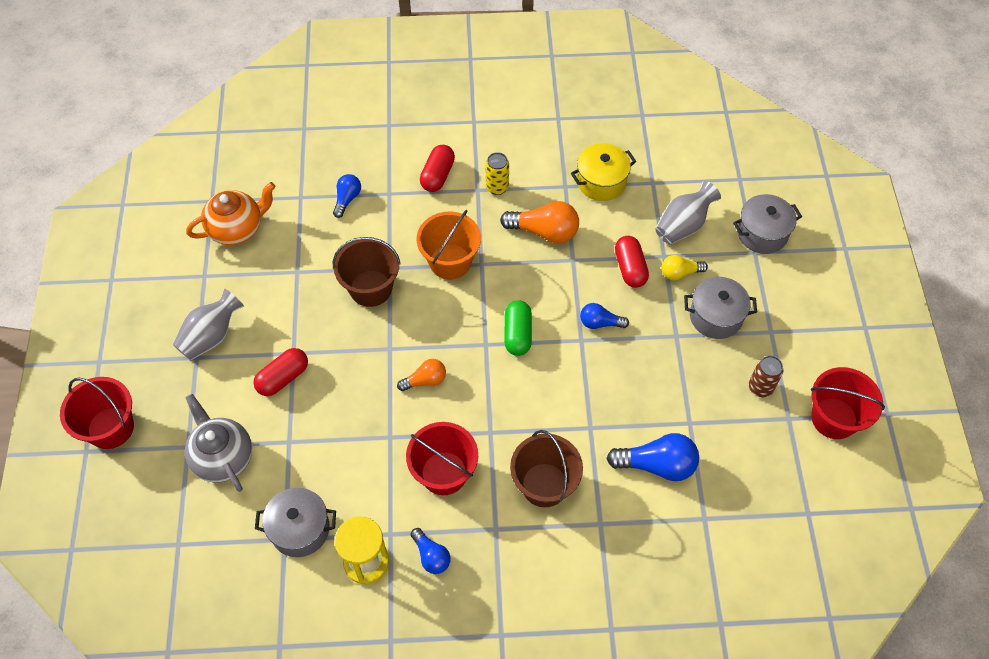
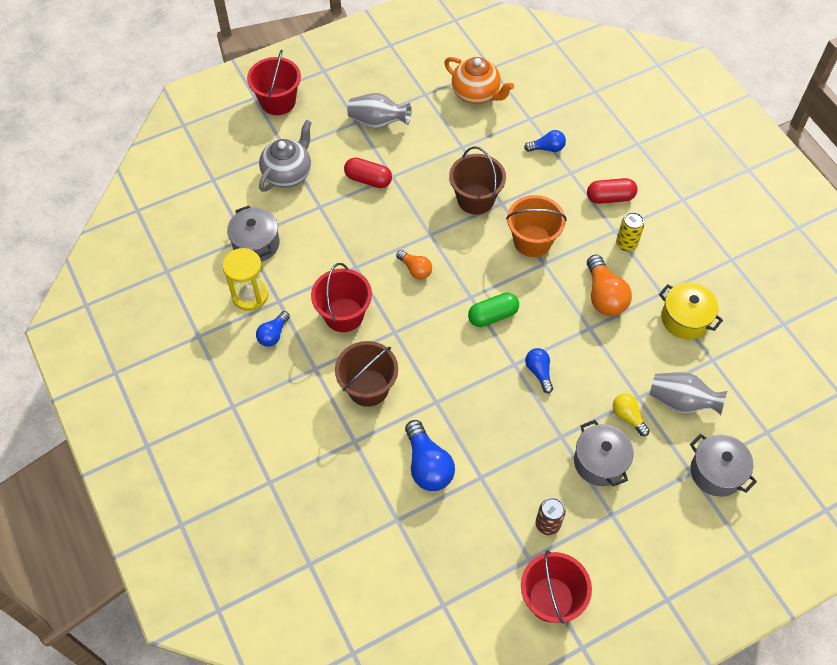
camera: 65 degrees right, 0 degrees up
red capsule [615,236,649,288] -> none

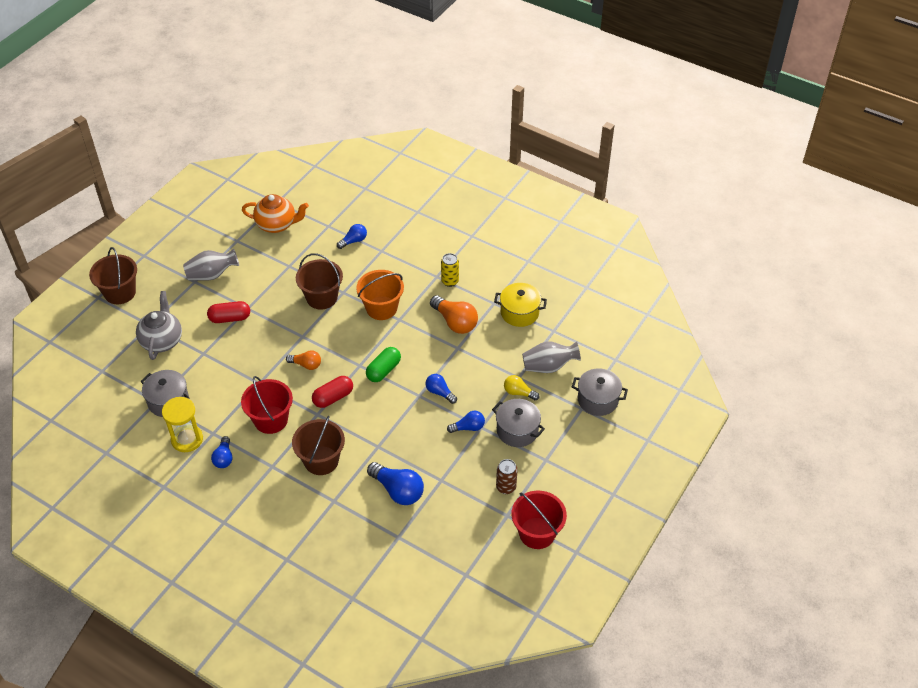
camera: 30 degrees left, 10 degrees down
red bucket [247,49,301,115] -> brown bucket [89,247,137,304]
red capsule [587,178,637,204] -> red capsule moved to [312,376,353,408]
none -> blue light bulb [447,411,485,433]

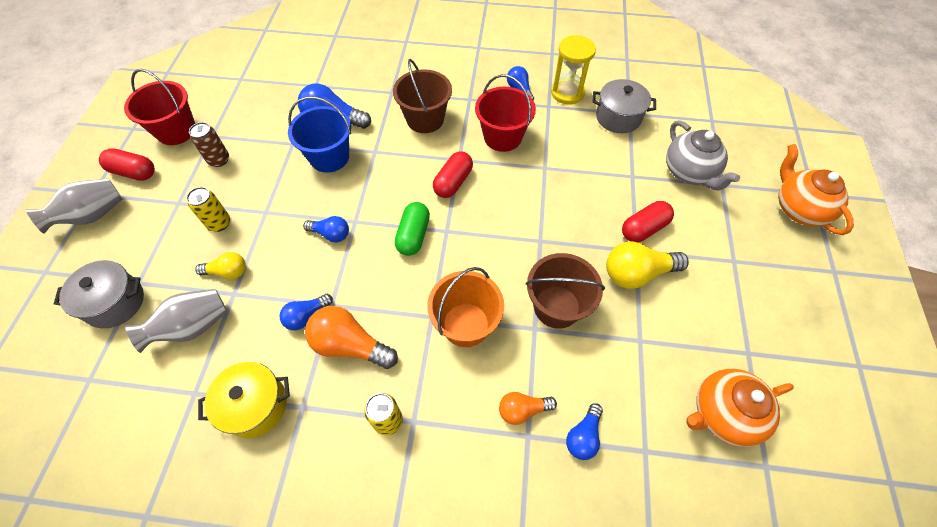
camera: 155 degrees right, 10 degrees up
brown bucket [89,247,137,304] -> orange teapot [778,144,854,235]
grey vase [183,248,239,280] -> grey vase moved to [26,179,122,234]
orange light bulb [286,350,321,370] -> orange light bulb moved to [499,392,557,425]
blue light bulb [447,411,485,433] -> blue light bulb moved to [279,294,333,330]
grey pot [492,399,545,447] -> yellow can [186,187,230,232]
none -> red capsule [99,148,155,181]
none -> blue bucket [288,96,351,173]
none -> yellow light bulb [606,242,689,289]

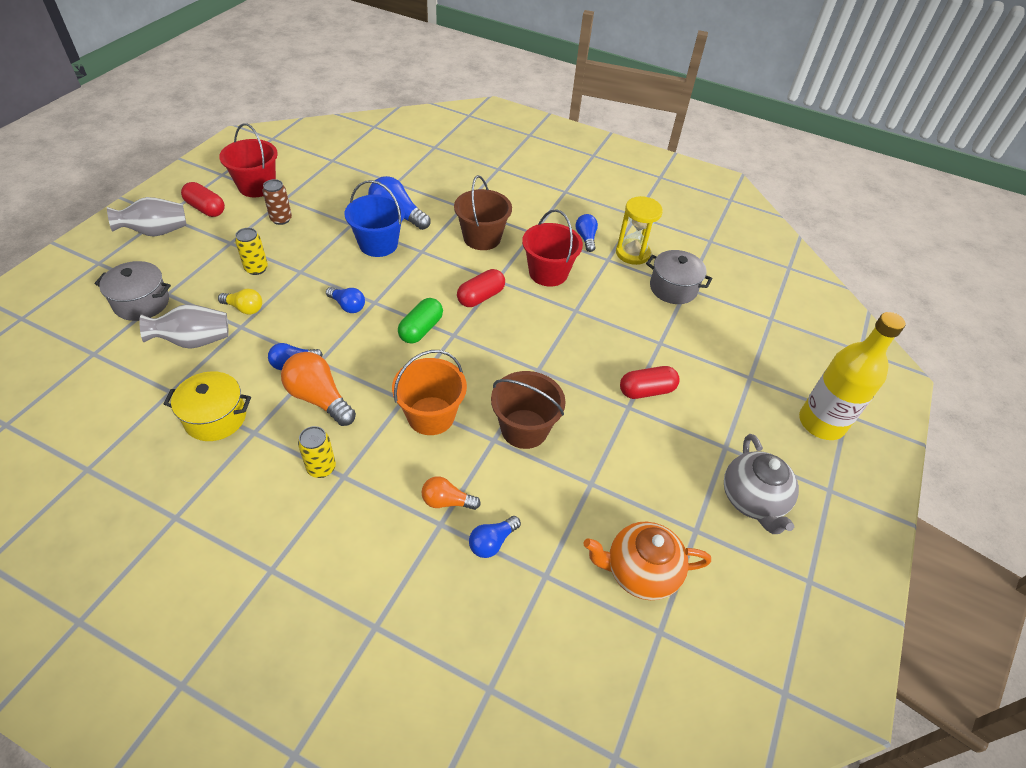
camera: 15 degrees right, 10 degrees down
yellow light bulb [606,242,689,289] -> none
grey teapot [666,120,740,190] -> grey teapot moved to [724,434,799,534]
orange teapot [778,144,854,235] -> yellow bottle [799,312,905,440]

